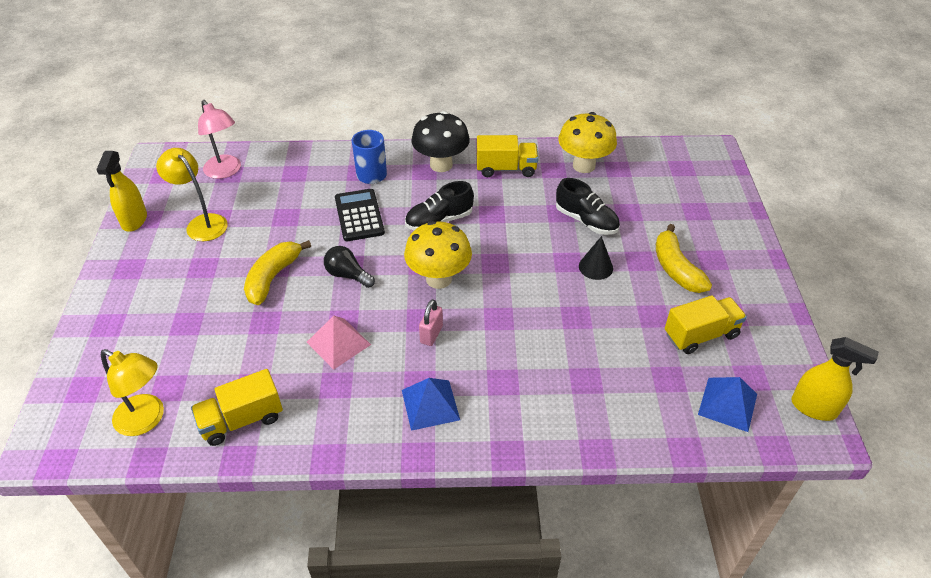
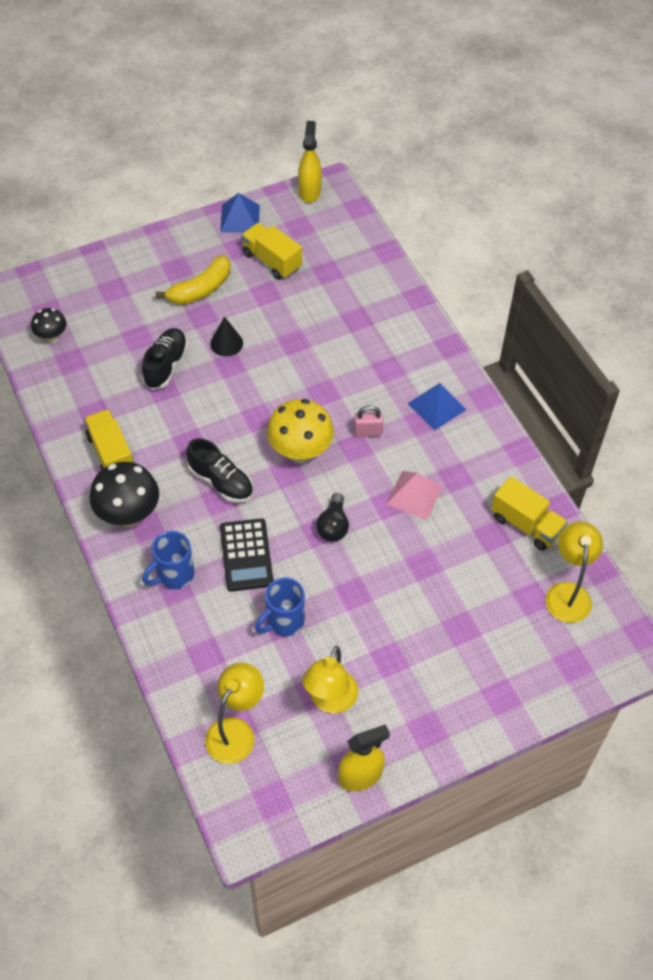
camera: 115 degrees left, 10 degrees up
pink lamp [198,100,241,179] -> yellow lamp [205,663,264,764]
yellow banana [244,240,311,305] -> none
black calculator [335,189,385,241] -> black calculator turned 60 degrees counterclockwise [220,518,273,592]
yellow mushroom [558,112,617,173] -> none
blue pyramid [698,377,757,432] -> blue pyramid moved to [220,193,260,233]
none -> black mushroom [31,308,66,343]
none -> blue mug [255,577,305,636]

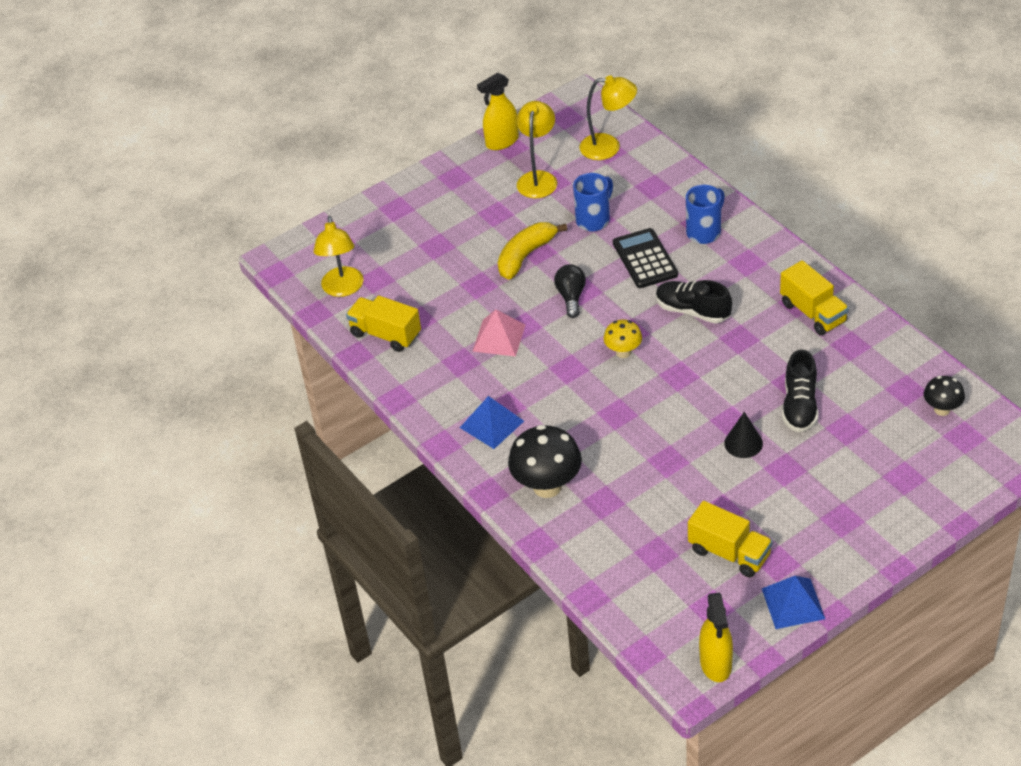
camera: 175 degrees right, 10 degrees down
black mushroom [90,462,159,527] -> black mushroom moved to [508,425,582,498]
yellow banana [156,255,231,305] -> yellow banana moved to [498,222,567,280]
yellow lamp [205,663,264,764] -> yellow lamp turned 105 degrees counterclockwise [579,75,637,160]
yellow mushroom [267,399,334,463] -> yellow mushroom [604,319,642,358], size x0.56
pink padlock [354,405,384,437] -> none

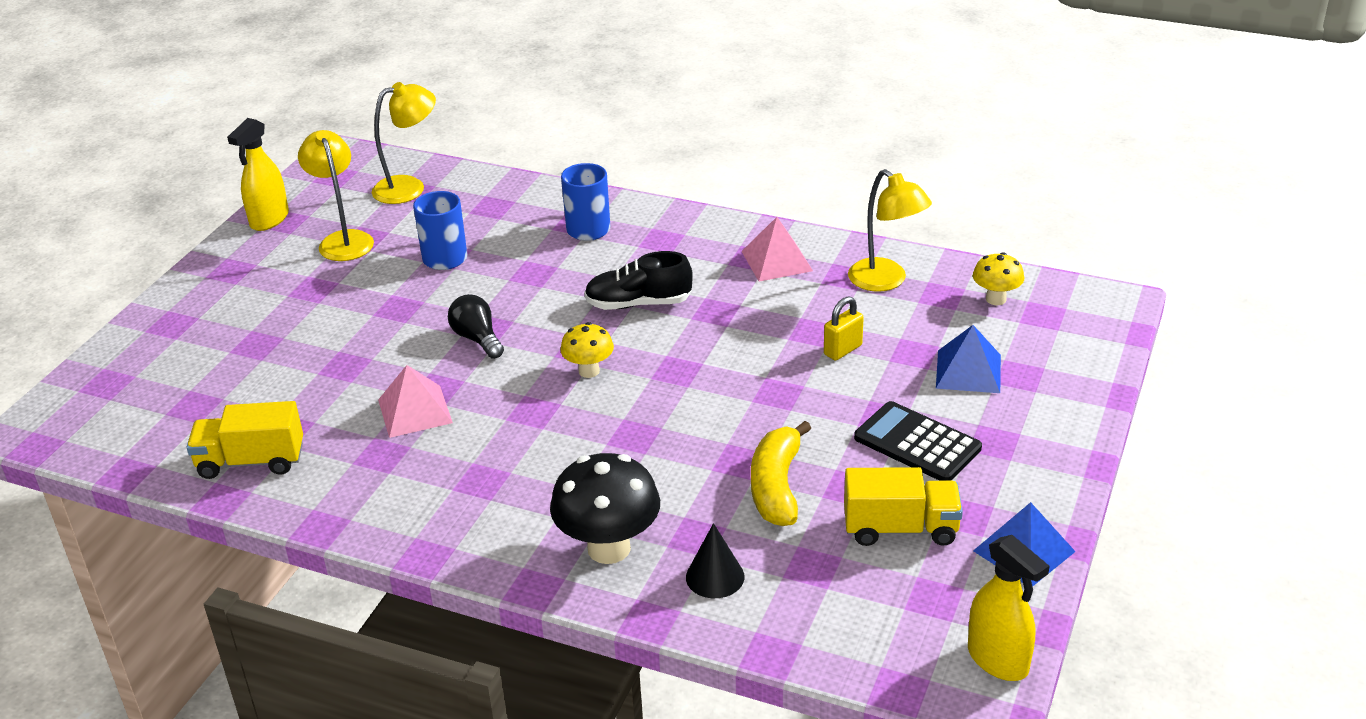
camera: 35 degrees left, 10 degrees down
yellow lamp [313,216,364,297] -> yellow lamp moved to [848,169,932,292]
blue pyramid [460,396,524,449] -> blue pyramid moved to [936,325,1001,393]
yellow banana [498,222,567,280] -> yellow banana moved to [751,421,811,526]
black calculator [613,228,678,288] -> black calculator moved to [854,401,982,481]
black cone [724,412,763,458] -> black cone moved to [686,523,745,598]
yellow truck [780,260,849,335] -> pink pyramid [741,217,813,281]
black shoe [782,349,819,432] -> yellow padlock [824,296,864,361]
black mushroom [924,376,965,416] -> yellow mushroom [973,252,1024,305]

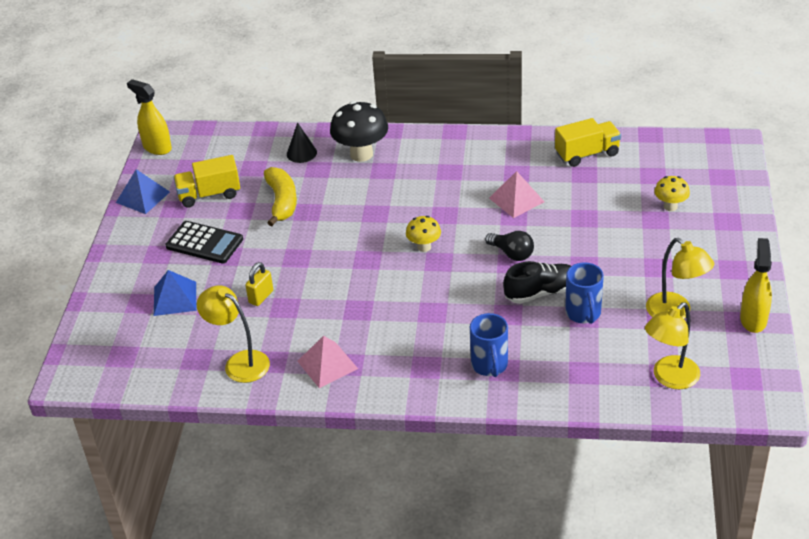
camera: 165 degrees right, 5 degrees up
black shoe [584,251,693,310] -> black shoe moved to [503,261,571,304]
yellow mushroom [973,252,1024,305] -> yellow mushroom moved to [654,176,690,211]

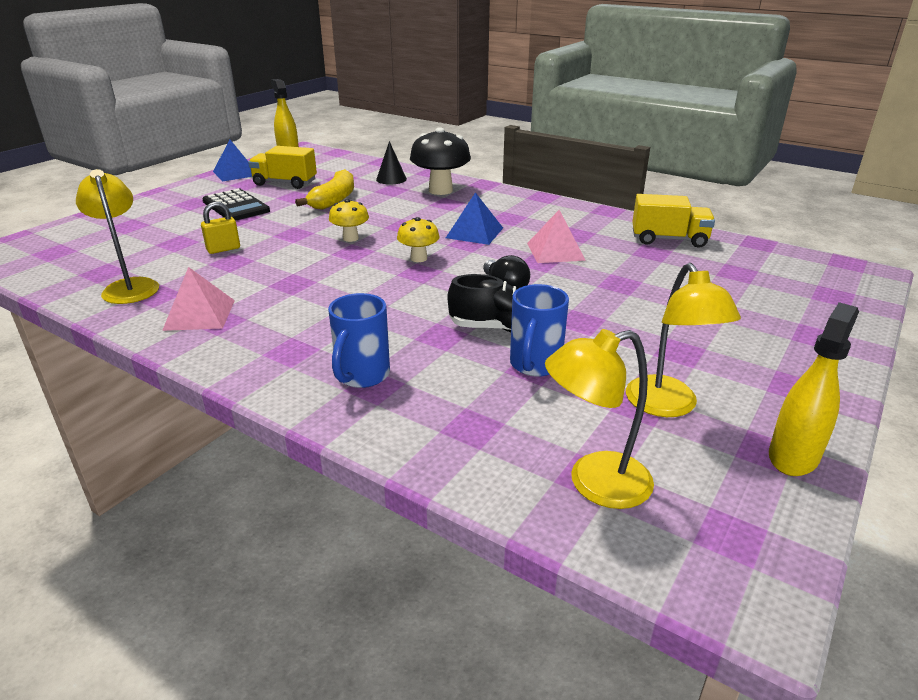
camera: 25 degrees right, 10 degrees down
blue pyramid [154,270,196,316] -> blue pyramid moved to [446,192,503,245]
yellow mushroom [654,176,690,211] -> yellow mushroom moved to [329,199,369,242]

